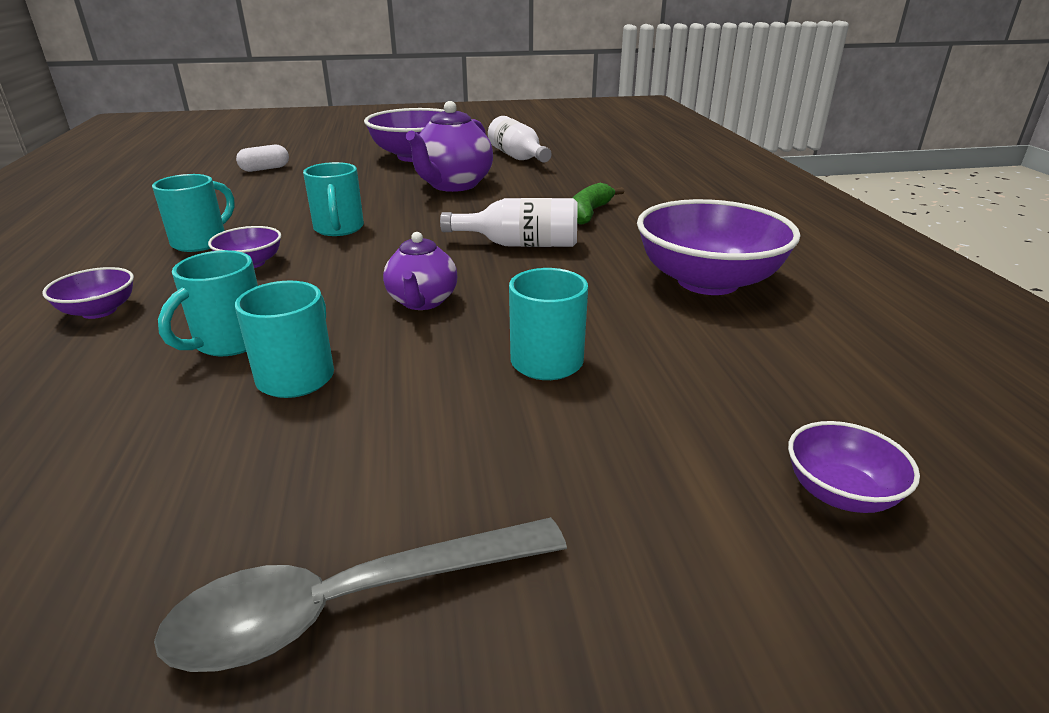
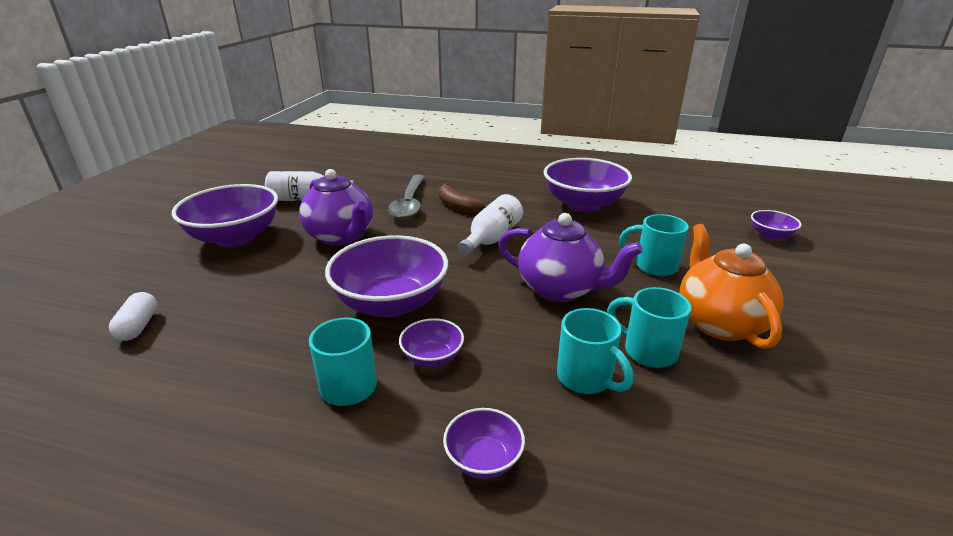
camera: 65 degrees left, 0 degrees up
grey spoon [154,517,567,672] -> grey spoon moved to [388,175,425,219]
turquoise mug [303,162,364,236] -> purple bowl [325,235,448,317]
purple teapot [383,232,457,310] -> purple teapot [498,213,643,302], size x1.64
green banana [572,183,624,225] -> brown banana [438,183,486,214]
none -> orange teapot [679,224,783,349]

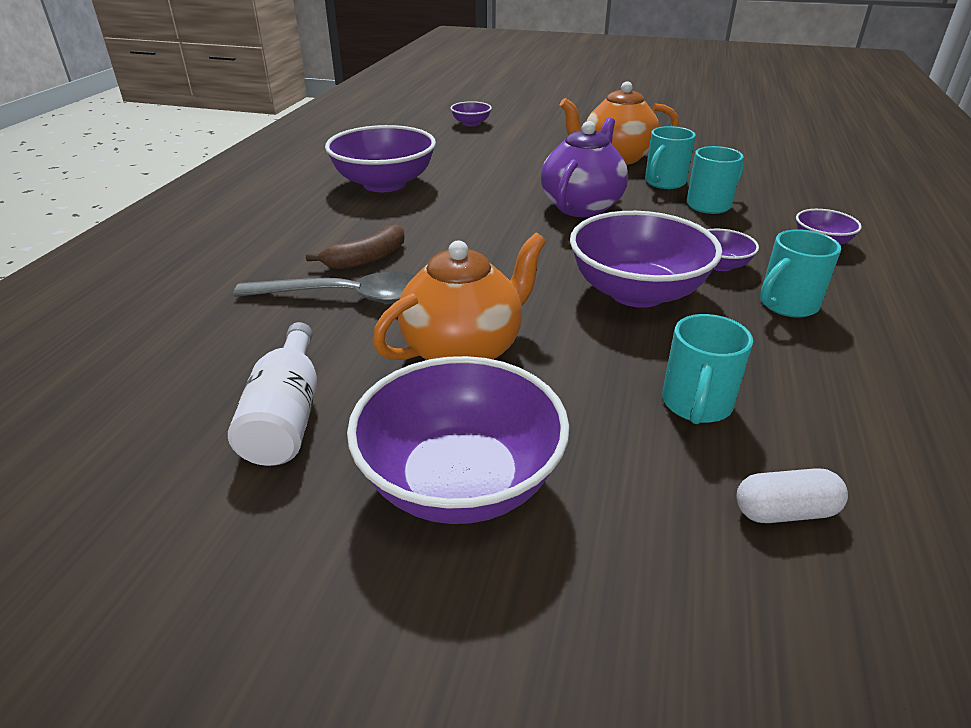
camera: 90 degrees left, 5 degrees up
purple teapot [299,169,373,246] -> orange teapot [372,233,546,360]
white bottle [458,194,523,256] -> none
turquoise mug [619,214,689,276] -> turquoise mug moved to [662,314,753,424]

